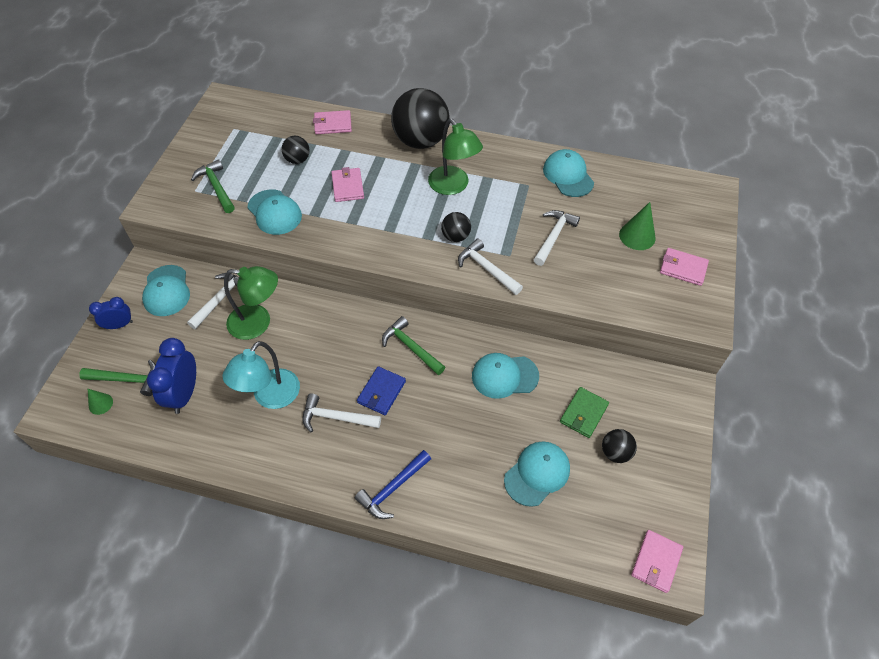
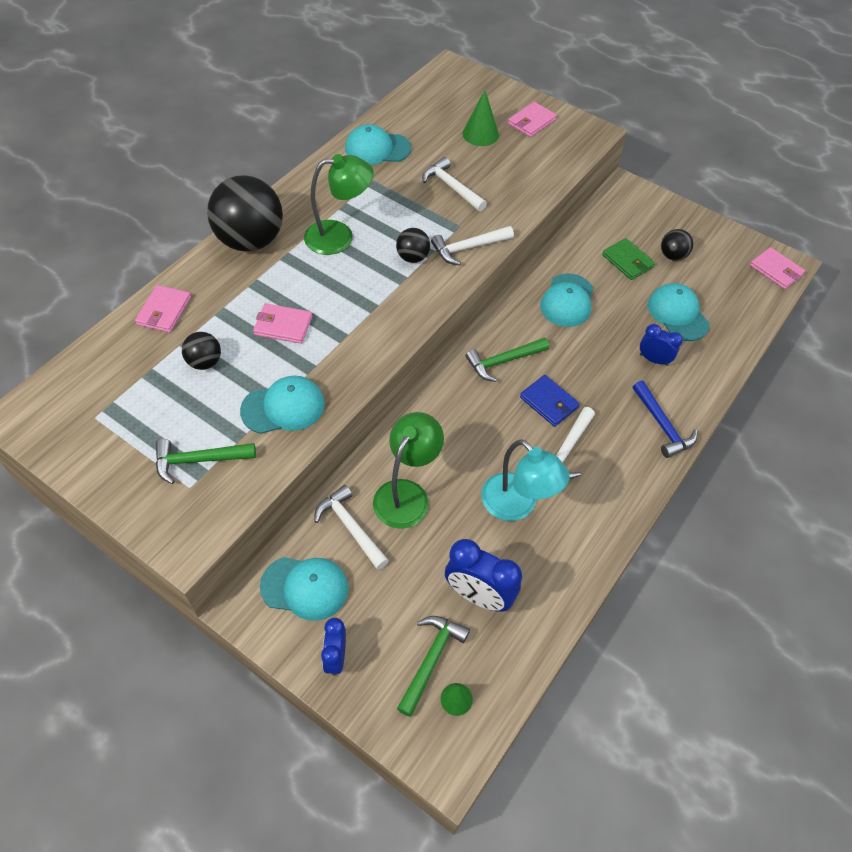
camera: 70 degrees left, 0 degrees up
none -> blue clock [640,324,683,366]

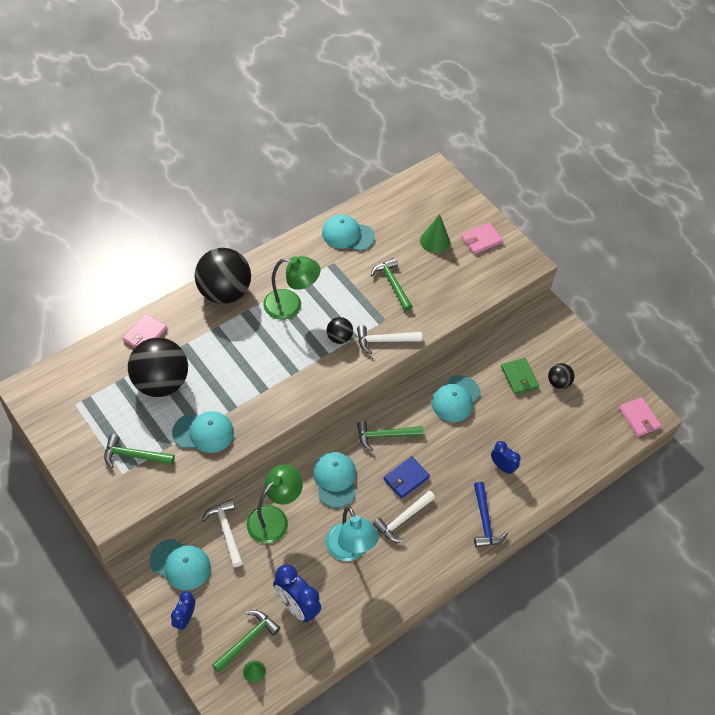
camera: 15 degrees right, 0 degrees up
black ball [182,332,221,370] -> black ball [128,338,188,397], size x2.13
pink wallet [253,303,312,344] -> none
white hammer [422,157,487,211] -> green hammer [371,258,413,312]
blue wallet [520,375,580,427] -> blue wallet turned 75 degrees clockwise [383,456,430,499]
turquoise cap [647,283,710,341] -> turquoise cap moved to [313,452,356,508]

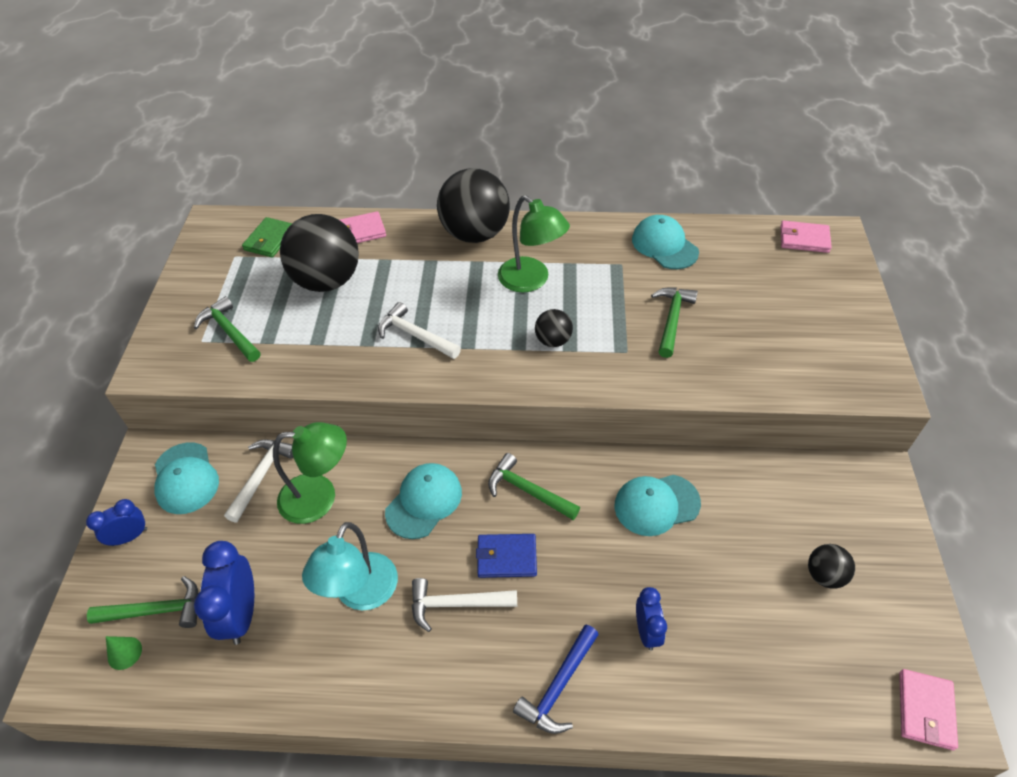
camera: 45 degrees right, 5 degrees down
turquoise cap [172,411,234,453] -> none
white hammer [357,325,422,354] -> white hammer moved to [378,302,461,359]
green cone [420,214,450,253] -> none
pink wallet [461,223,503,254] -> pink wallet moved to [780,221,832,253]
green wallet [501,358,539,395] -> green wallet moved to [242,217,292,258]

